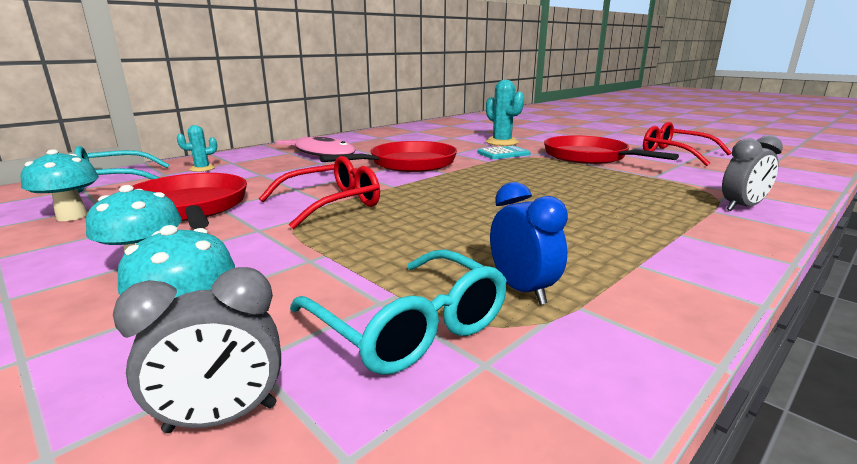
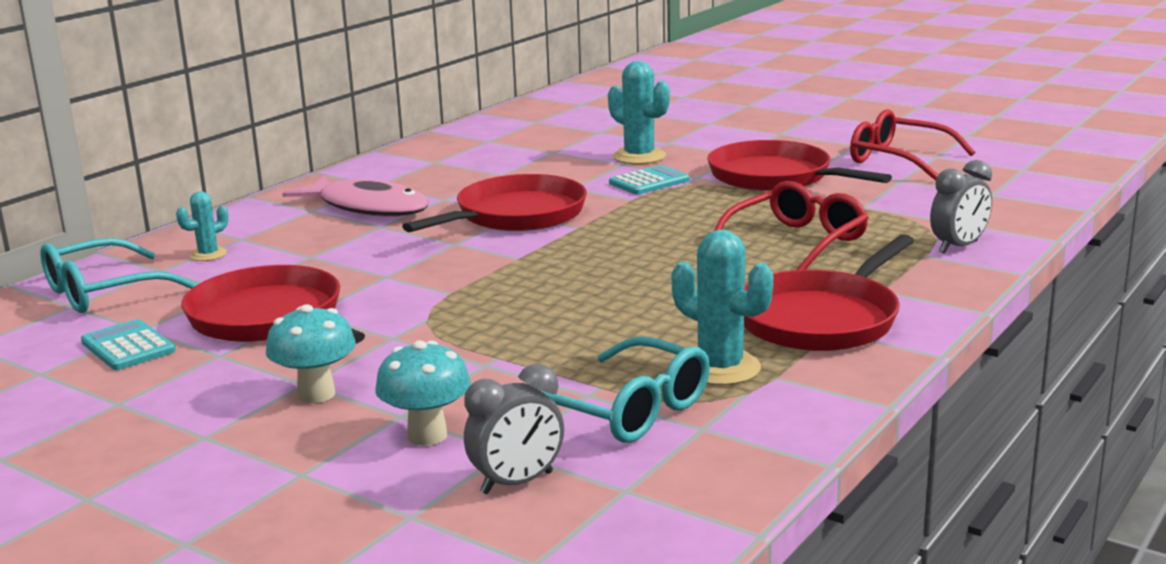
camera: 10 degrees left, 0 degrees up
turquoise mushroom [21,149,99,221] -> turquoise calculator [81,319,176,370]
red glasses [259,156,380,229] -> red glasses moved to [714,181,869,270]
blue clock [490,182,568,305] -> turquoise cactus [672,230,773,385]
none -> red pan [744,234,914,351]

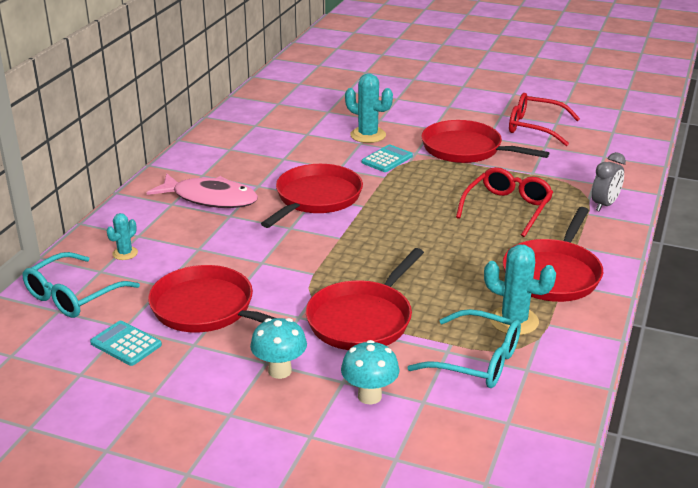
camera: 15 degrees left, 10 degrees up
grey clock [464,364,564,494] -> none
none -> red pan [306,248,424,350]

